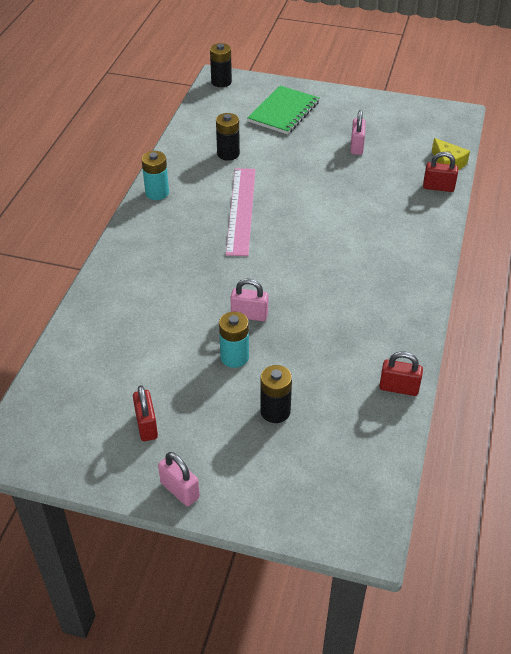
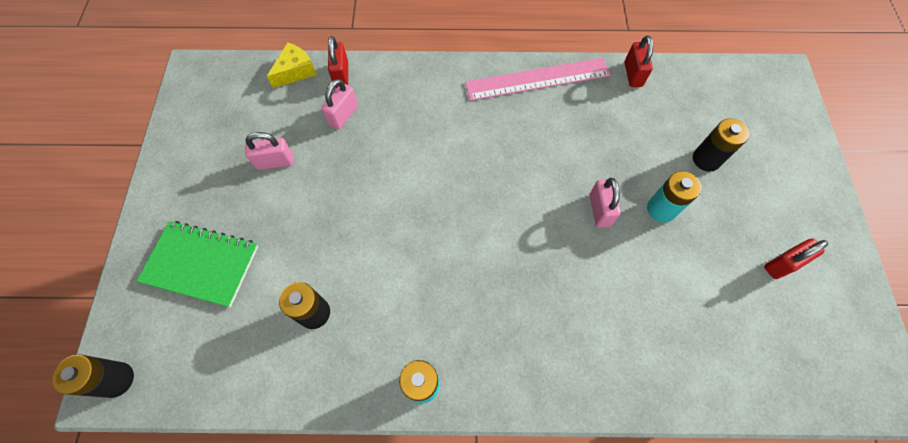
camera: 105 degrees left, 20 degrees up
pink padlock [158,452,200,506] -> pink padlock moved to [321,79,358,130]
pink ruler [226,168,256,256] -> pink ruler moved to [465,58,610,101]

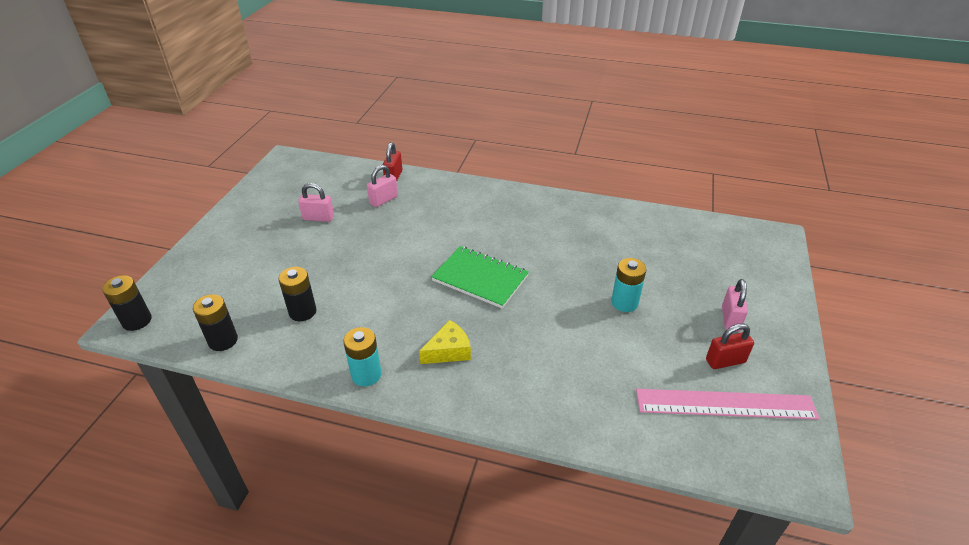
camera: 15 degrees right, 25 degrees down
green notebook [137,221,258,307] -> green notebook moved to [431,246,529,308]
yellow cheese [267,42,316,88] -> yellow cheese moved to [419,320,471,364]
pink ruler [465,58,610,101] -> pink ruler moved to [636,389,820,420]
pink padlock [589,178,621,228] -> pink padlock moved to [722,279,748,332]
red padlock [625,36,653,87] -> none
black battery [693,119,749,172] -> black battery moved to [193,294,238,351]

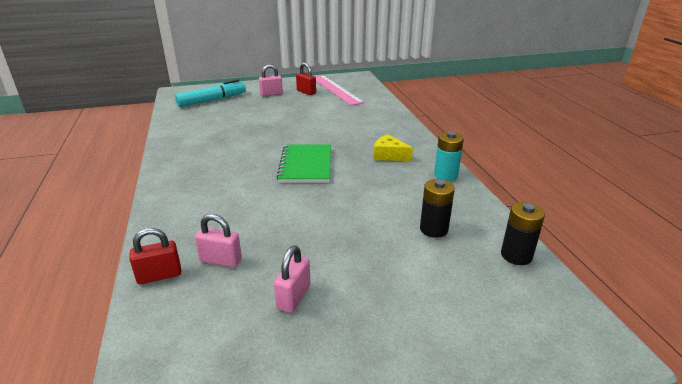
camera: 120 degrees left, 10 degrees down
black battery [102,275,152,331] -> none
pink padlock [298,183,334,222] -> pink padlock turned 45 degrees clockwise [274,246,310,313]
turquoise battery [611,258,646,312] -> none
none -> turquoise marker [175,80,246,107]

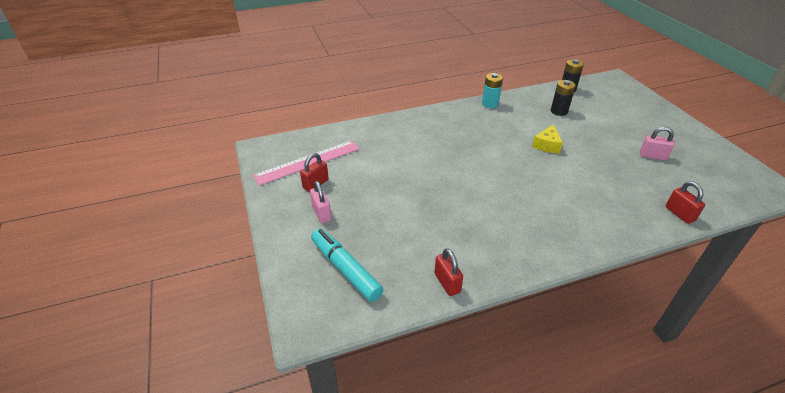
camera: 95 degrees left, 10 degrees up
pink padlock [195,214,242,267] -> none
green notebook [277,145,331,183] -> none
yellow cheese [374,134,413,161] -> yellow cheese moved to [532,124,563,153]
none -> red padlock [434,248,463,296]

